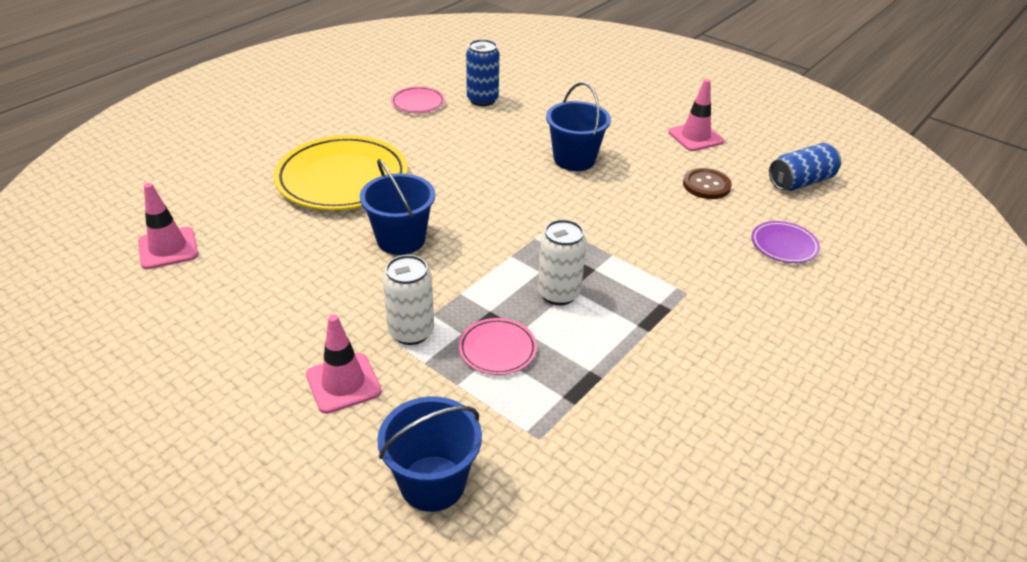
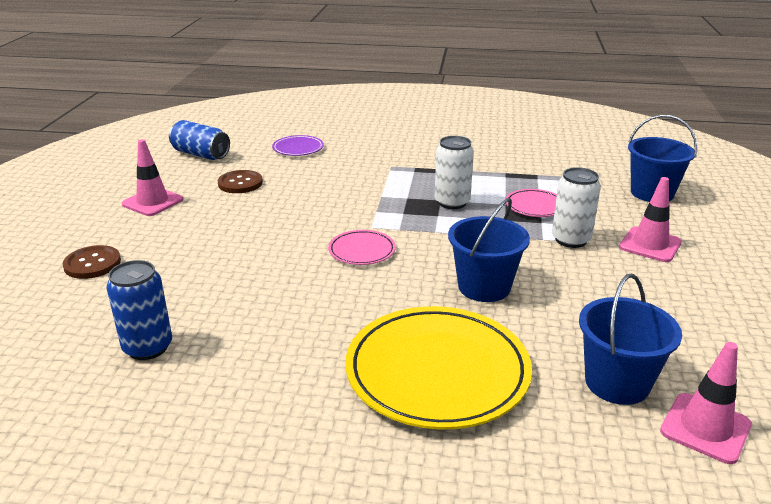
camera: 120 degrees left, 10 degrees down
pink plate [391,86,445,113] -> pink plate moved to [328,230,396,265]
blue bucket [546,82,611,171] -> blue bucket moved to [579,274,682,405]
none -> brown button [62,245,121,279]

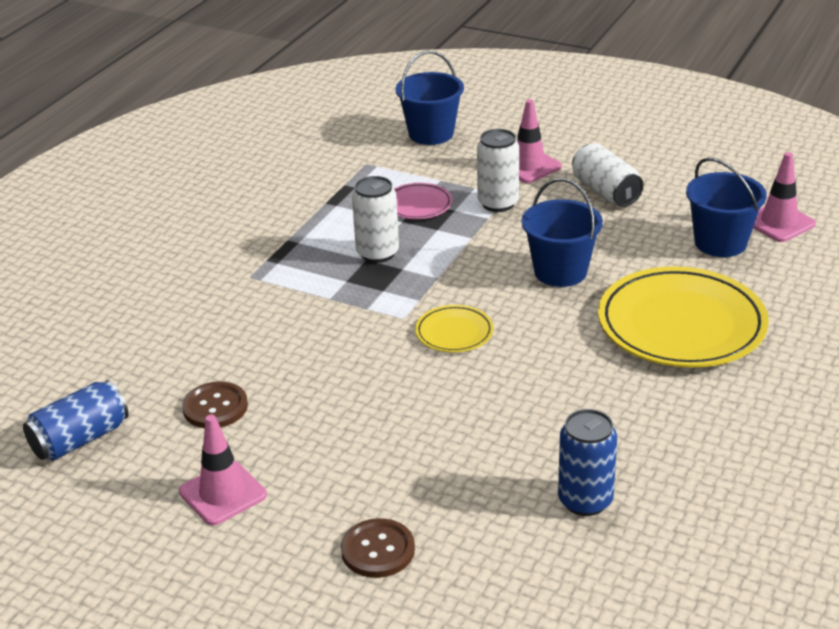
camera: 70 degrees left, 5 degrees up
purple plate [272,135,324,156] -> none
pink plate [328,230,396,265] -> yellow plate [415,305,494,353]
none -> white can [572,143,643,207]

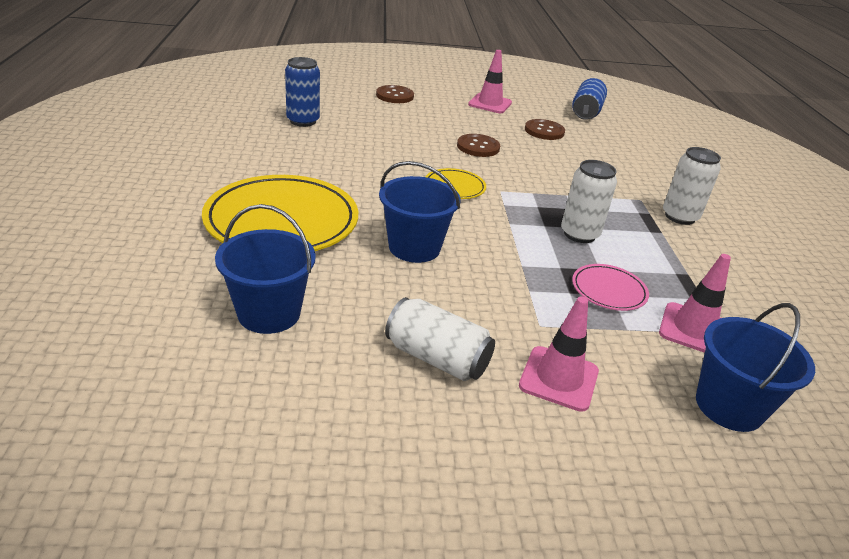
camera: 145 degrees right, 0 degrees up
white can [477,129,519,212] -> white can moved to [663,147,721,225]
pink traffic cone [753,152,816,242] -> pink traffic cone moved to [659,254,731,353]
none -> brown button [457,134,500,157]

